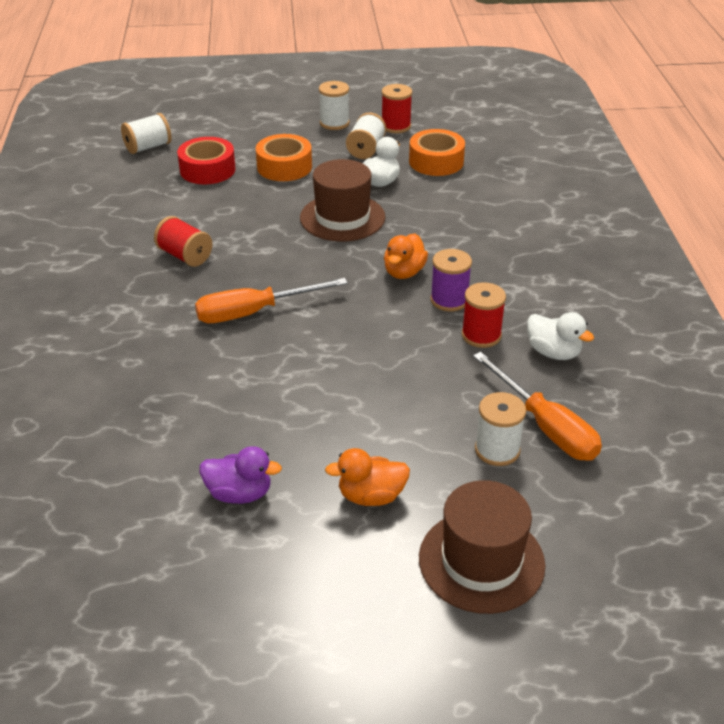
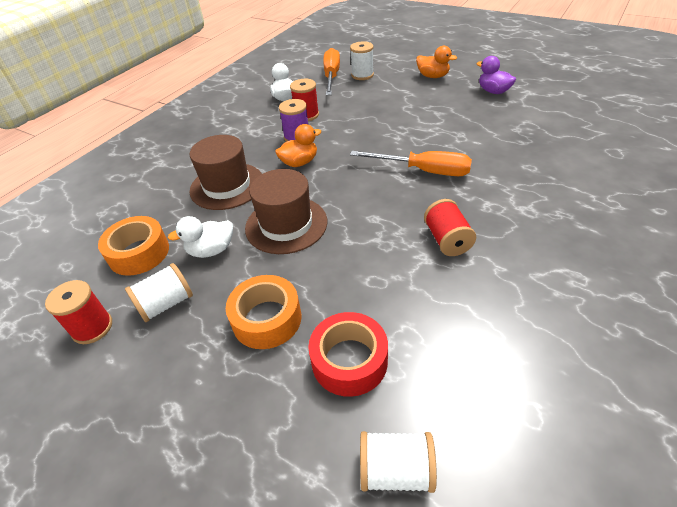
camera: 140 degrees left, 5 degrees up
white spool [319,81,350,130] -> none
brown hat [419,480,546,614] -> brown hat moved to [189,135,262,210]

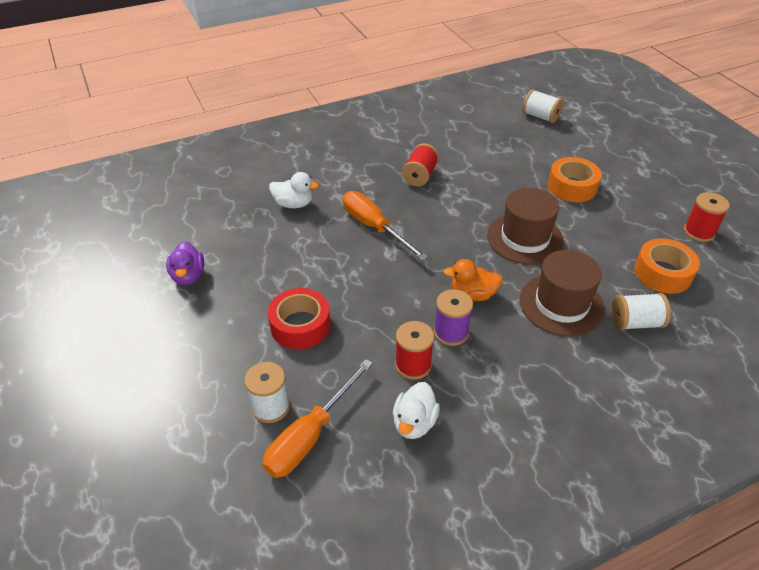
camera: 150 degrees left, 0 degrees up
white spool [125,263,193,322] -> white spool moved to [611,293,671,330]
white duck [168,216,233,258] -> white duck moved to [269,172,319,208]
red tape [308,312,388,397] -> red tape moved to [268,288,330,349]
orange duck [416,46,457,78] -> none

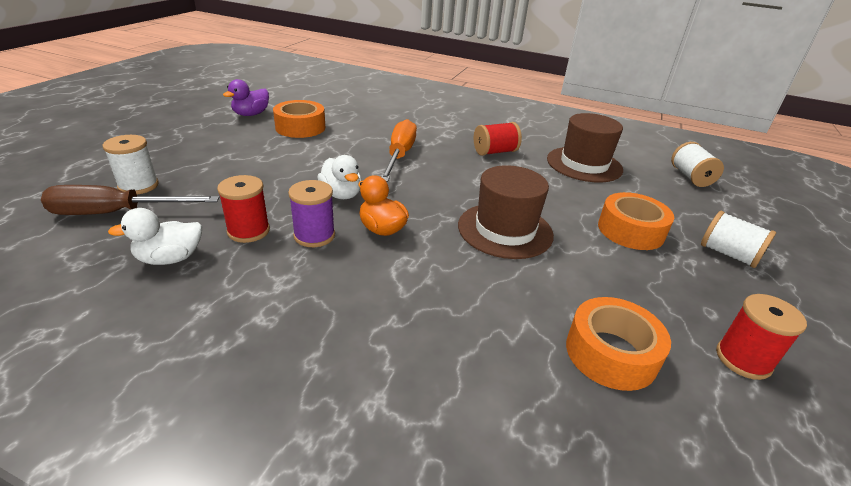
camera: 45 degrees right, 10 degrees down
orange screwdriver [263,359,373,478] -> brown screwdriver [41,185,219,215]
red tape [268,288,330,349] -> none
white duck [269,172,319,208] -> white duck moved to [317,155,361,199]
brown hat [520,250,605,337] -> brown hat moved to [547,113,623,182]
white spool [611,293,671,330] -> white spool moved to [701,211,776,268]
none -> orange tape [273,100,325,138]

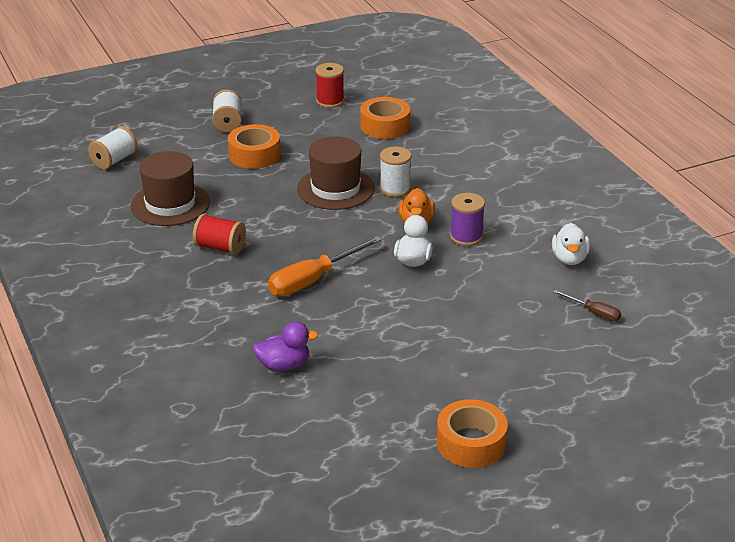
camera: 135 degrees left, 0 degrees up
brown screwdriver [41,185,219,215] -> brown screwdriver [553,290,621,321], size x0.52
white spool [103,135,159,195] -> white spool moved to [380,147,412,197]
white duck [108,208,202,265] -> white duck turned 75 degrees clockwise [552,223,590,265]
red spool [217,175,270,243] -> none
purple duck [223,79,269,116] -> purple duck moved to [253,322,319,371]
orange tape [273,100,325,138] -> orange tape moved to [437,399,508,468]

